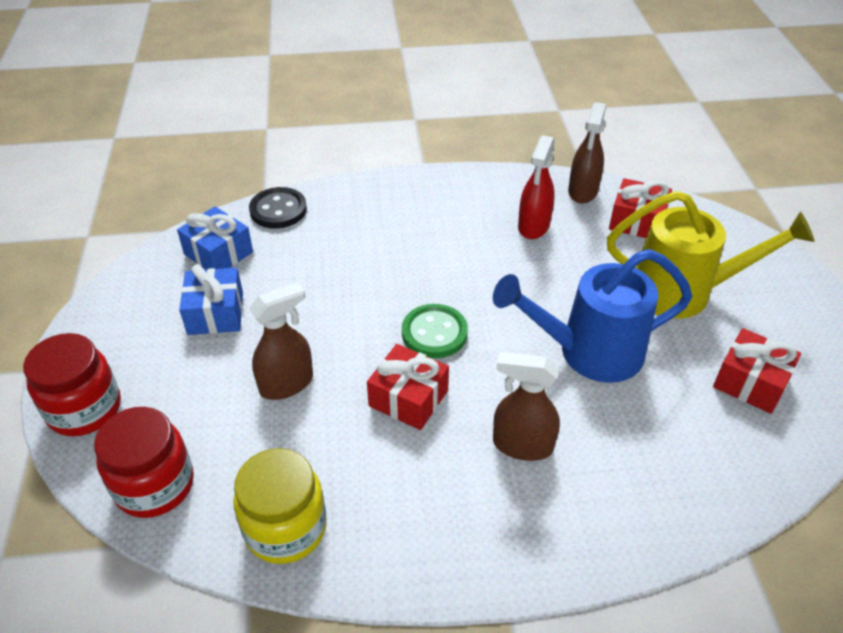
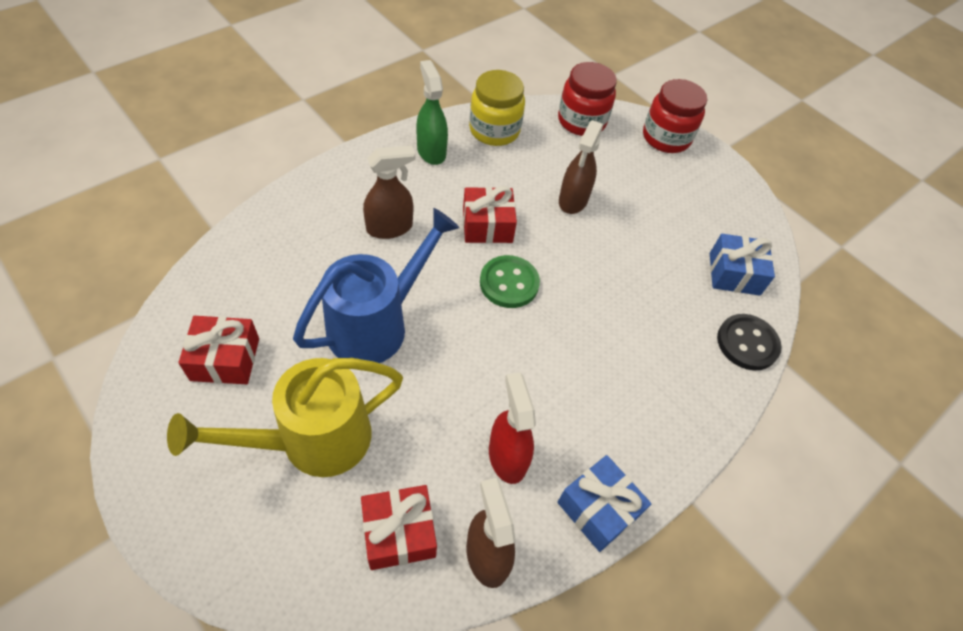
camera: 140 degrees right, 10 degrees up
blue gift [179,264,243,335] -> blue gift moved to [557,455,651,552]
none -> green spray bottle [416,60,448,165]

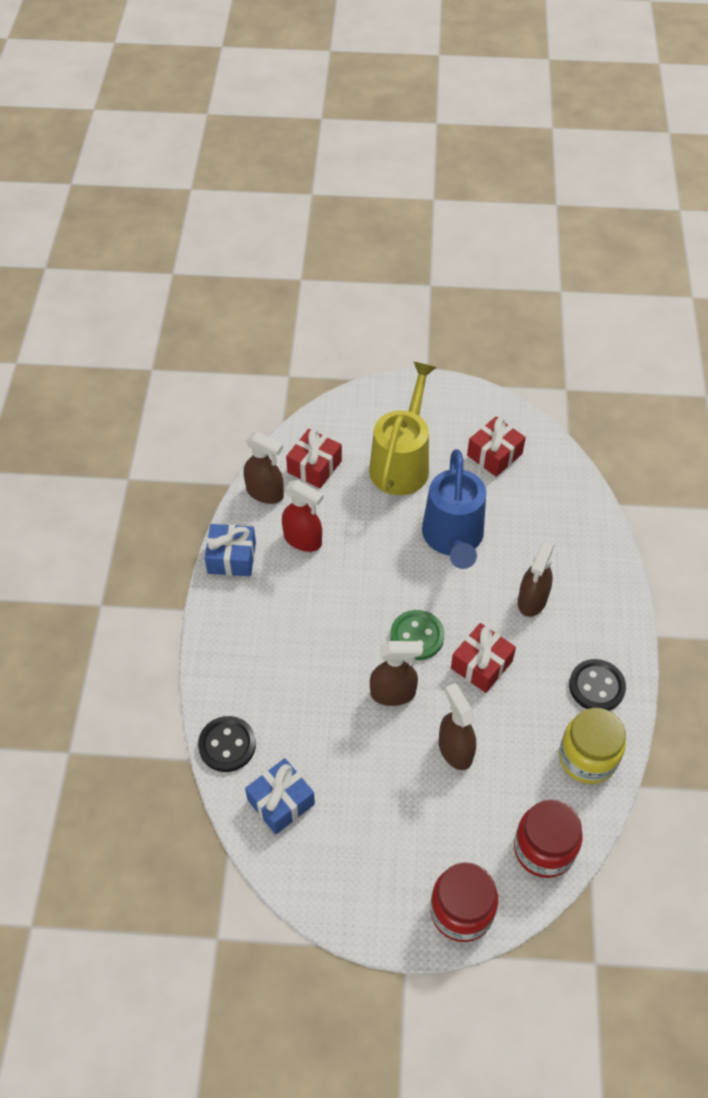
camera: 140 degrees right, 0 degrees up
green spray bottle [416,60,448,165] -> black button [569,659,626,711]
none -> brown spray bottle [370,641,423,706]

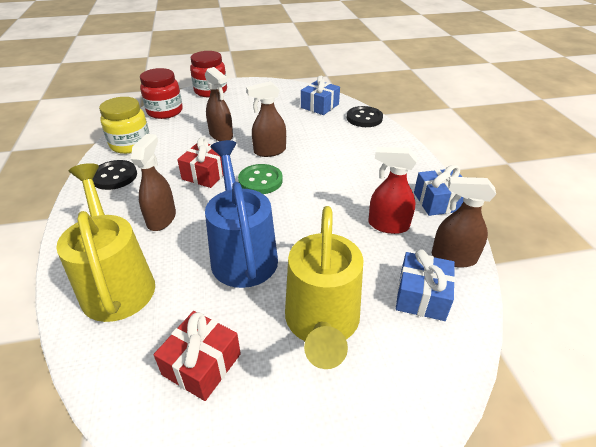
camera: 165 degrees right, 15 degrees down
red gift [286,429,342,489] -> blue gift [396,249,455,321]
none -> yellow watering can [56,163,155,322]

